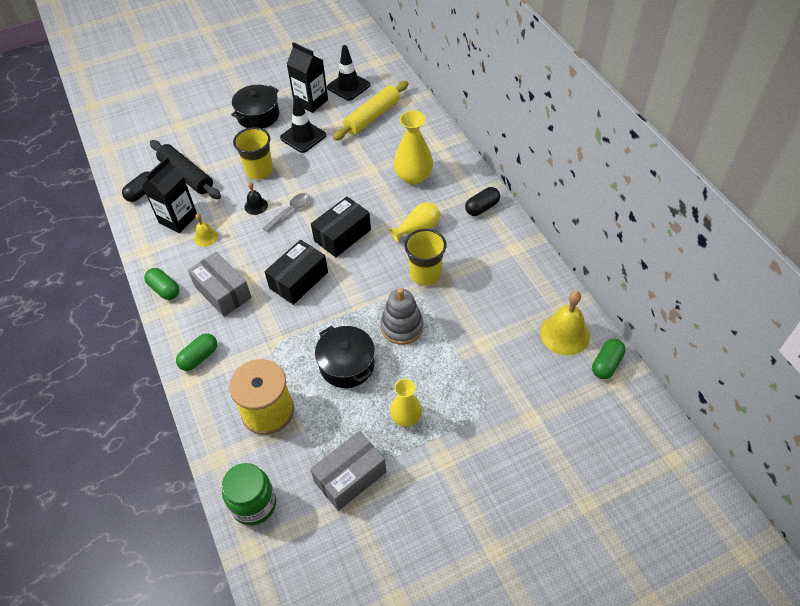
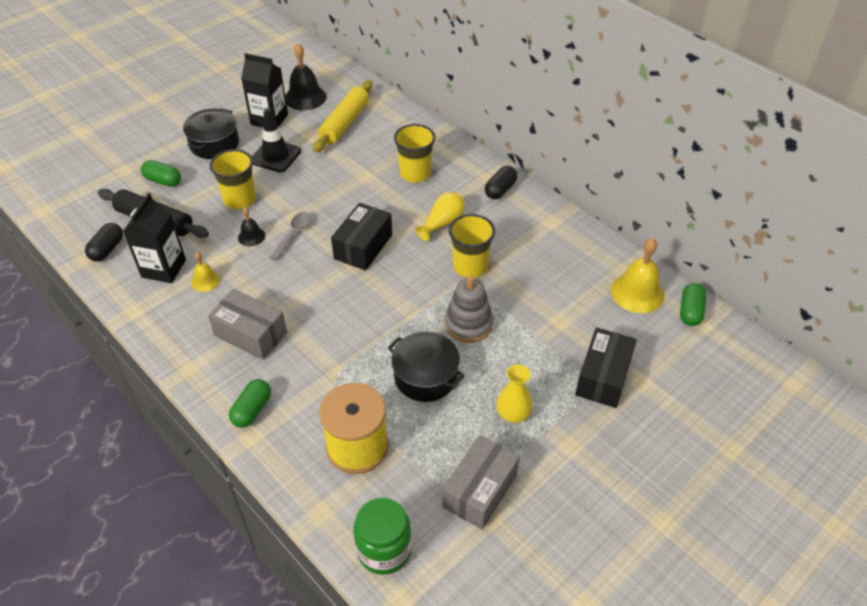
camera: 20 degrees left, 5 degrees down
green capsule [144,268,180,300] -> green capsule moved to [141,160,181,187]
black box [264,240,328,305] -> black box moved to [575,327,637,408]
black traffic cone [327,45,370,101] -> black bell [285,43,327,110]
yellow vase [394,110,433,185] -> yellow cup [394,124,436,183]

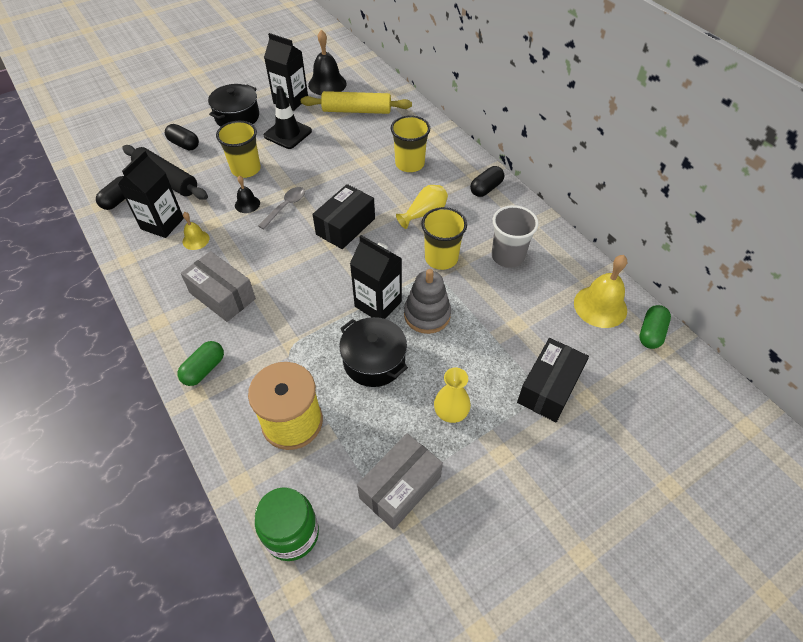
camera: 10 degrees right, 5 degrees up
green capsule [141,160,181,187] -> black capsule [165,124,199,151]
yellow rolling pin [313,80,372,152] -> yellow rolling pin turned 60 degrees clockwise [301,91,412,114]
none -> black carton [350,235,402,319]
none -> grey cup [492,205,539,268]

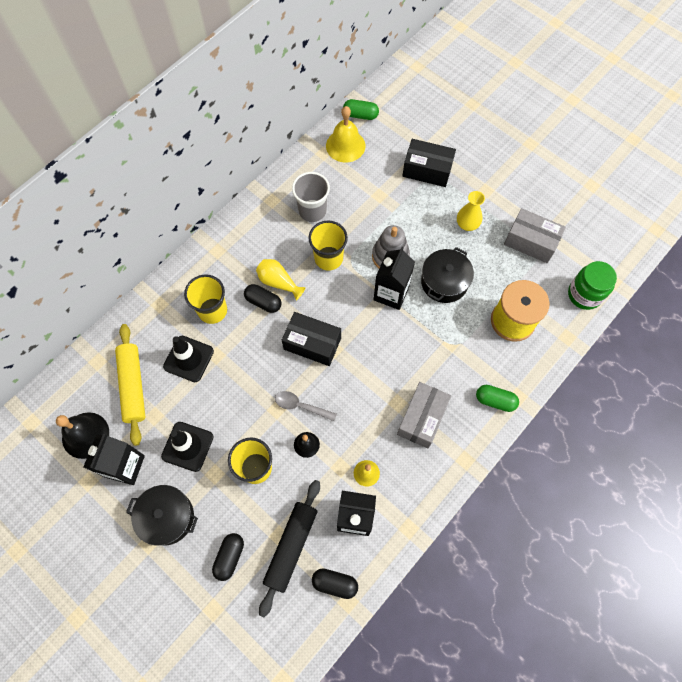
camera: 105 degrees left, 15 degrees up
black capsule [470,166,504,197] -> black capsule moved to [244,284,281,313]
none -> black traffic cone [163,336,214,382]

